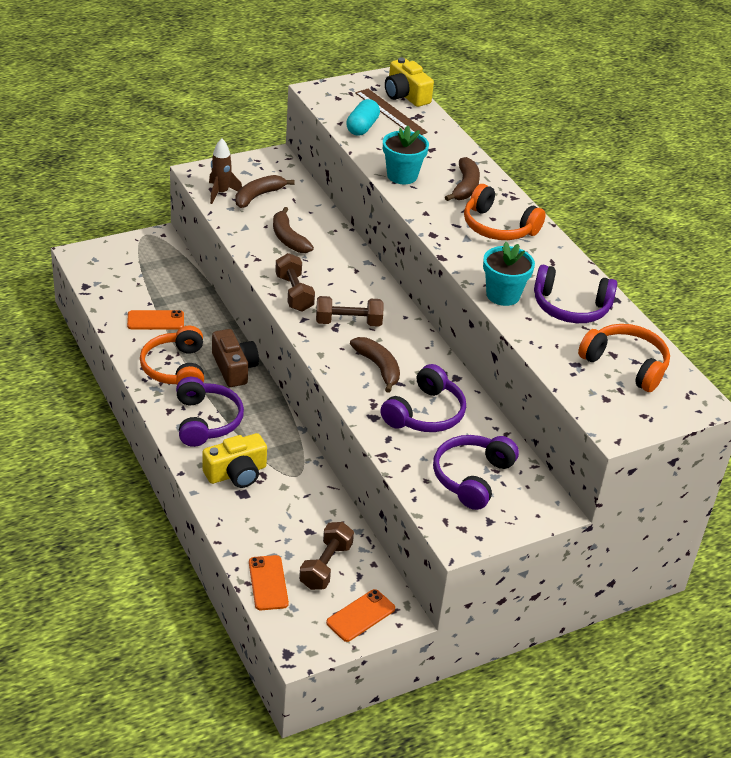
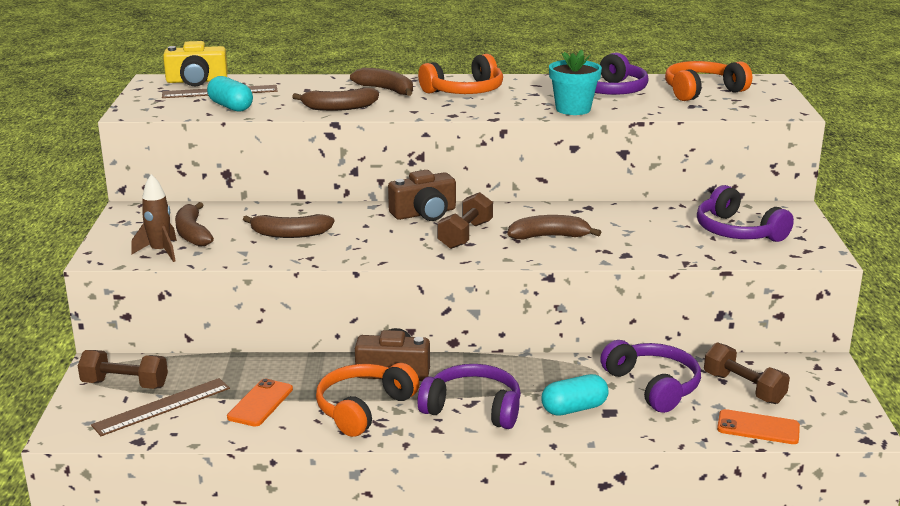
camera: 60 degrees left, 15 degrees down
orange headphones [140,326,204,384] -> orange headphones turned 105 degrees clockwise [316,363,420,437]
yellow camera [202,433,267,488] -> turquoise capsule [542,374,609,416]
brown dumbbell [275,253,315,312] -> brown dumbbell moved to [78,350,168,389]
orange phone [326,589,395,642] -> none
purple headphones [380,364,466,432] -> purple headphones moved to [600,340,701,413]
turquoise flower pot [383,126,429,184] -> brown banana [292,88,379,111]
none -> brown ruler [91,378,230,436]
none -> brown camera [388,170,456,221]

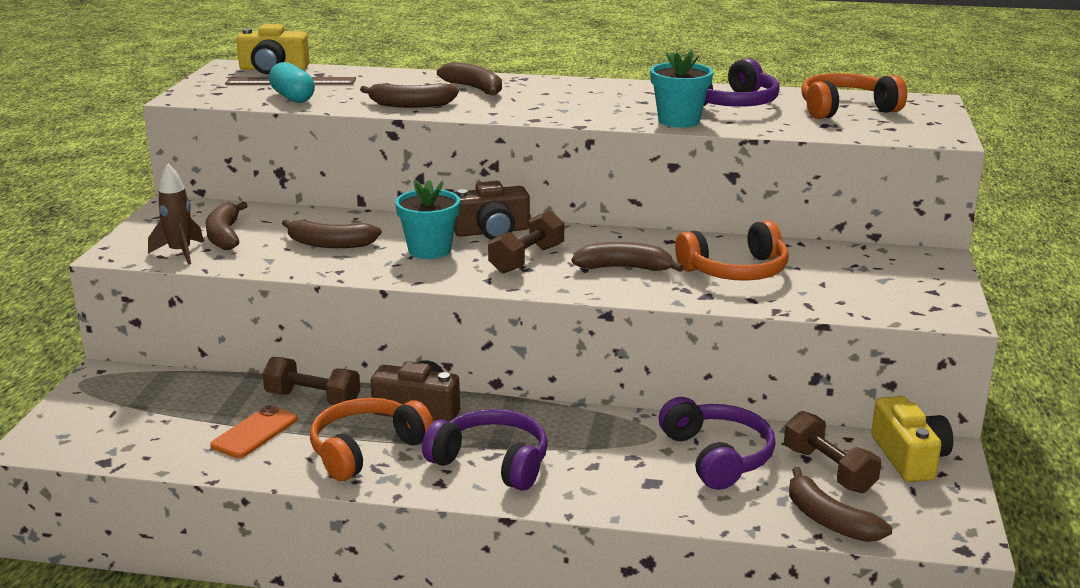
camera: 10 degrees right, 0 degrees up
brown dumbbell [78,350,168,389] -> brown dumbbell moved to [262,357,360,405]
brown ruler [91,378,230,436] -> none
orange headphones [418,54,503,94] -> orange headphones moved to [675,220,789,281]
turquoise capsule [542,374,609,416] -> none
purple headphones [697,185,794,242] -> none
orange phone [717,409,800,444] -> brown banana [789,467,892,542]
none -> turquoise flower pot [395,180,460,259]
none -> yellow camera [871,396,953,482]

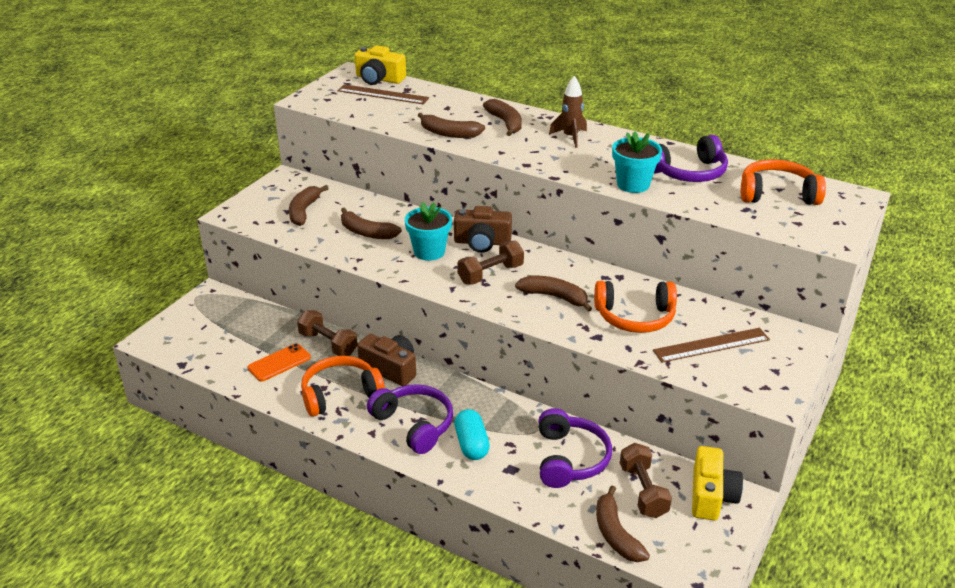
camera: 20 degrees right, 10 degrees up
brown rocket [148,164,204,265] -> brown rocket moved to [549,76,587,148]
turquoise capsule [269,62,315,103] -> turquoise capsule moved to [454,409,490,460]
none -> brown ruler [653,328,770,363]

